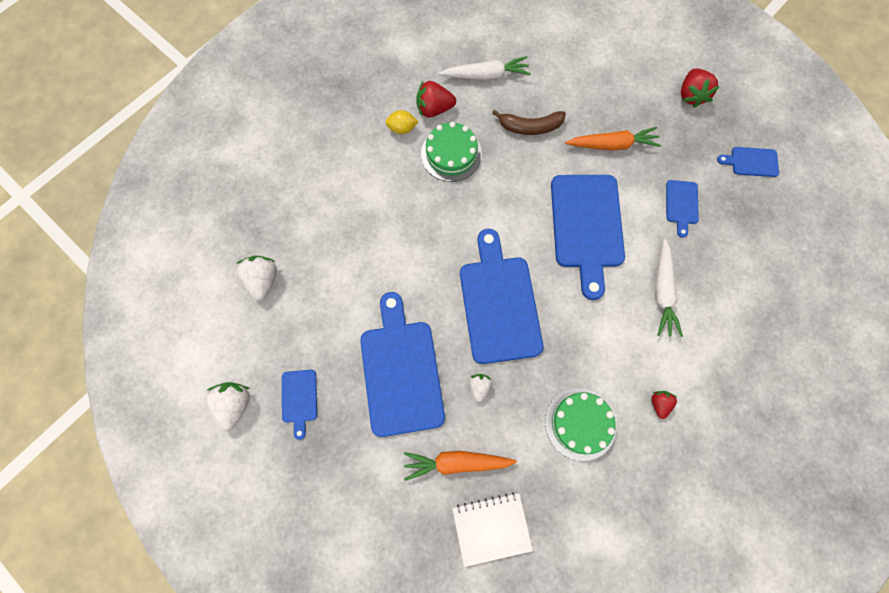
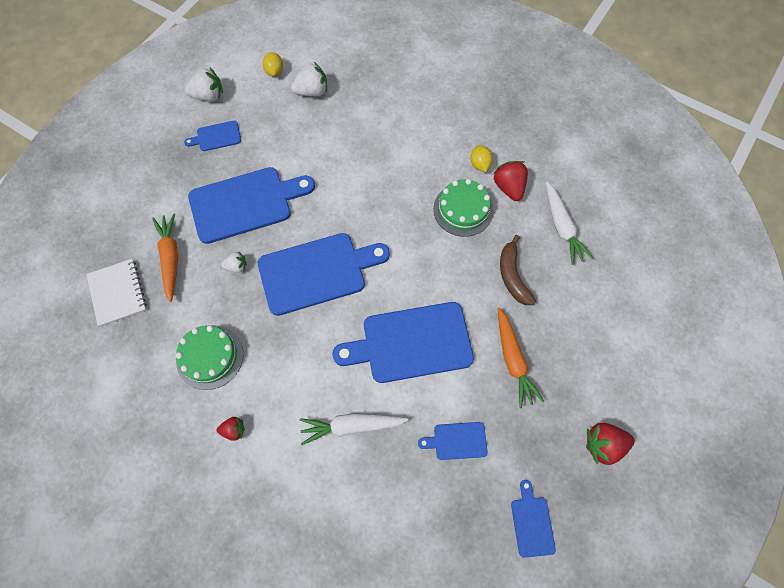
camera: 80 degrees right, 5 degrees down
none -> yellow lemon [262,52,283,76]

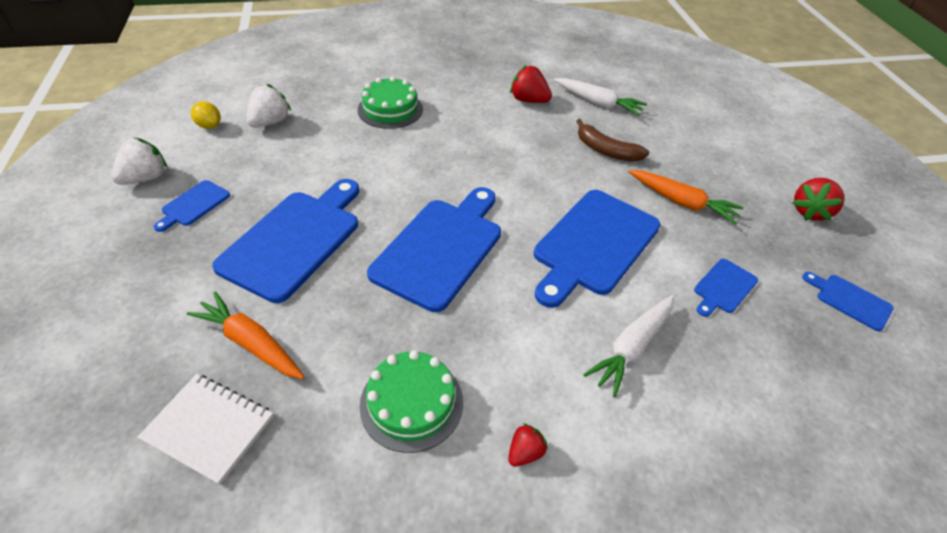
camera: 45 degrees left, 20 degrees down
white strawberry [222,252,247,273] -> none
green cake [433,179,494,237] -> green cake moved to [358,76,423,129]
yellow lemon [471,145,493,172] -> none

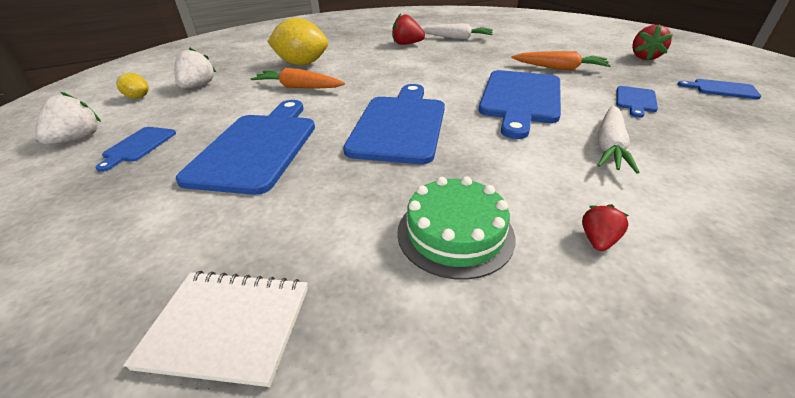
camera: 15 degrees left, 10 degrees down
orange carrot [187,292,304,379] -> orange carrot moved to [251,68,345,88]
green cake [358,76,423,129] -> yellow lemon [267,18,328,65]
brown banana [576,119,649,162] -> none

